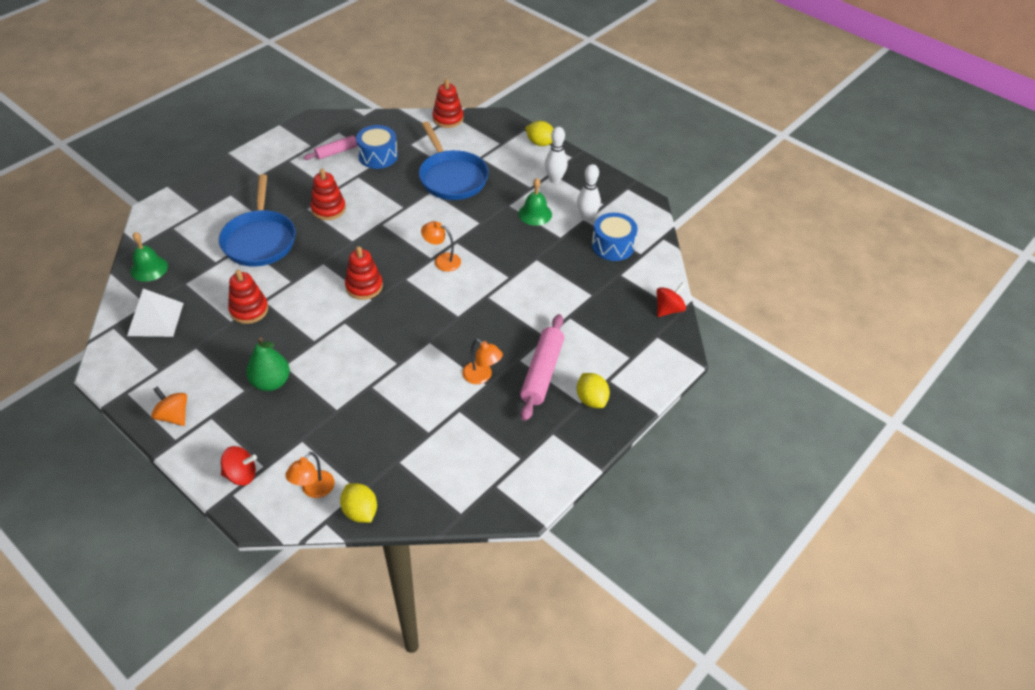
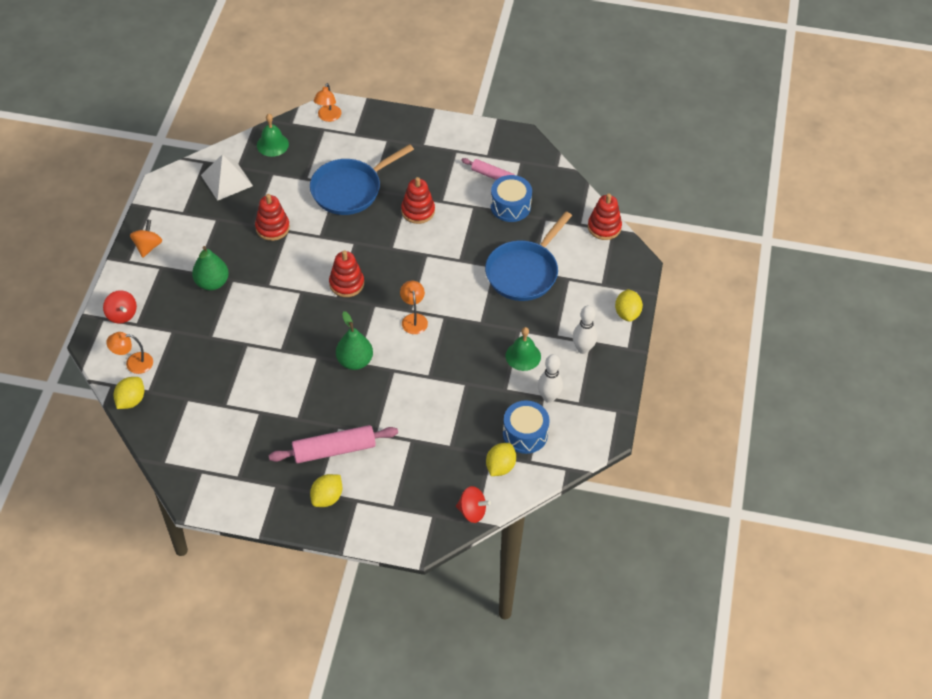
camera: 60 degrees right, 5 degrees up
orange lamp [462,339,503,384] -> orange lamp moved to [314,83,342,122]
none -> green pear [336,311,373,370]
none -> yellow lemon [486,443,516,476]

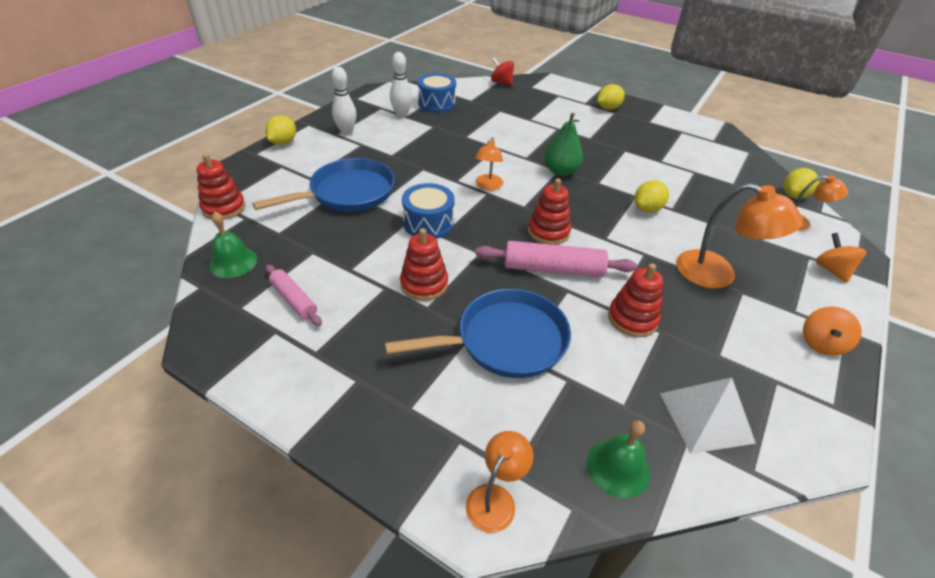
camera: 160 degrees left, 10 degrees down
red spinning top [103,290,137,324] -> orange spinning top [816,233,866,283]
green pear [192,246,229,290] -> orange lamp [676,183,803,288]
pink rolling pin [268,425,398,463] -> pink rolling pin moved to [475,241,637,277]
yellow lemon [486,443,516,476] -> yellow lemon moved to [634,180,669,213]
blue drum [491,175,532,222] -> blue drum moved to [402,183,455,239]
green bell [505,327,541,371] -> green bell moved to [209,212,257,278]

